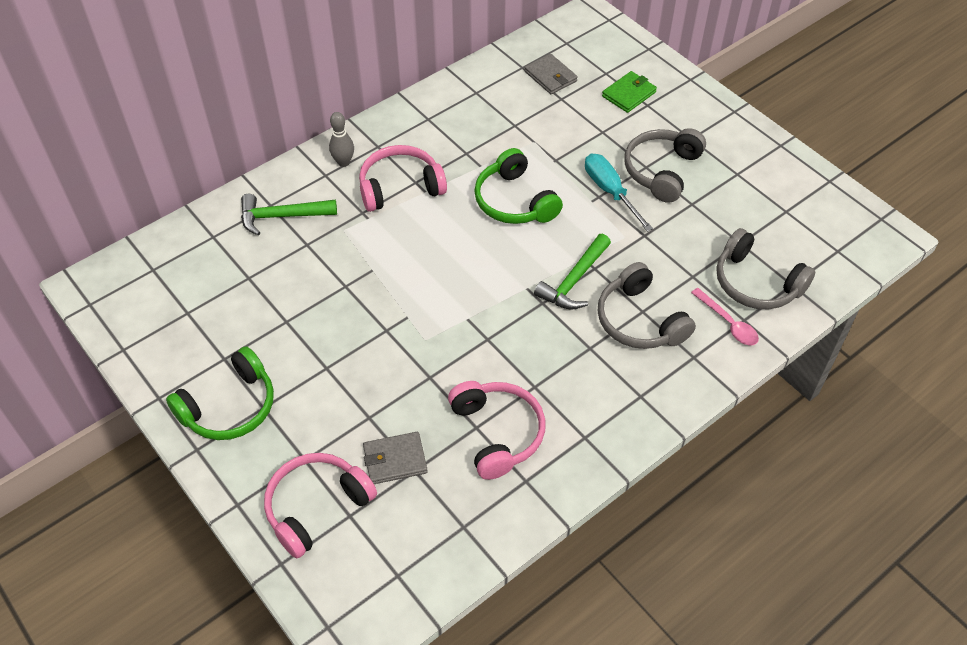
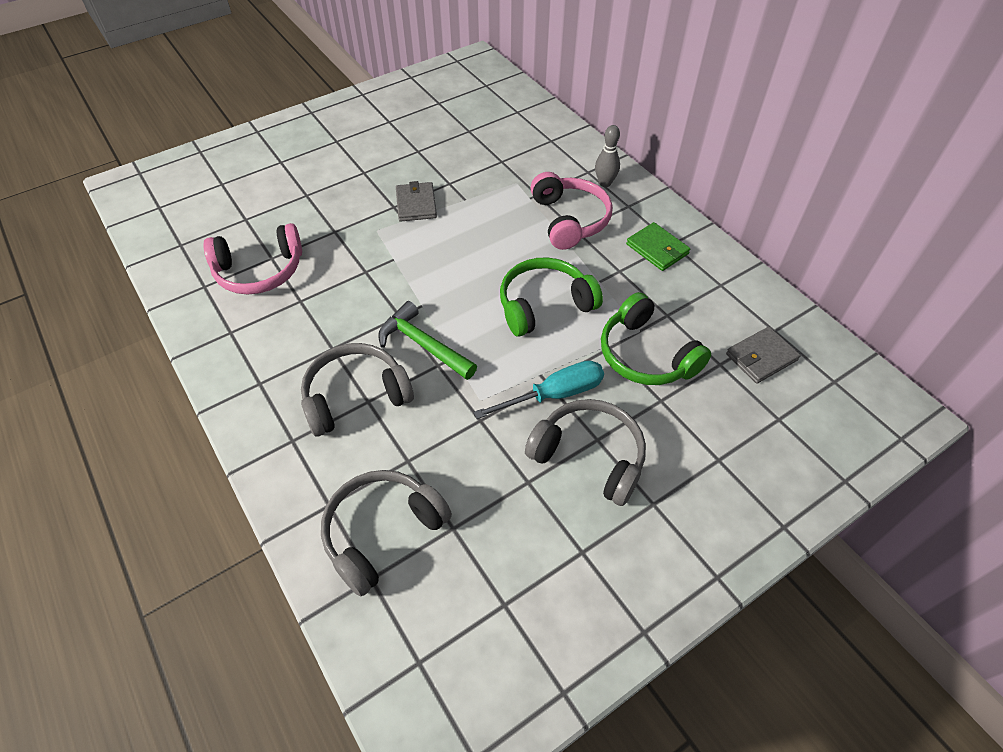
camera: 95 degrees right, 0 degrees up
green headphones [166,346,274,440] -> green headphones moved to [601,292,711,385]
green hammer [241,194,337,236] -> none
pink headphones [264,453,377,558] -> none
grey wallet [363,432,428,484] -> grey wallet moved to [396,181,437,222]
green wallet [602,71,657,113] -> green wallet moved to [626,222,690,271]
pink spoon [691,288,759,345] -> none

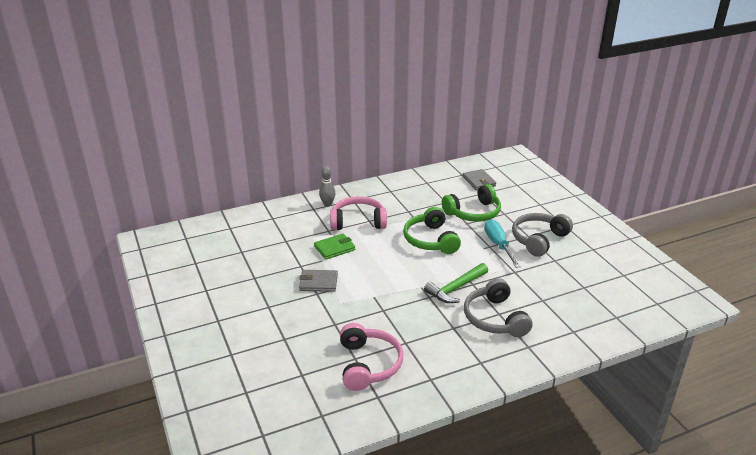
camera: 80 degrees left, 20 degrees down
grey headphones [321,470,452,597] -> none
green wallet [626,222,690,271] -> green wallet moved to [314,233,355,260]

